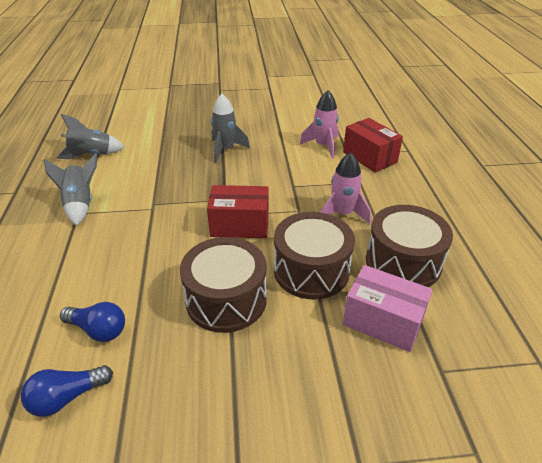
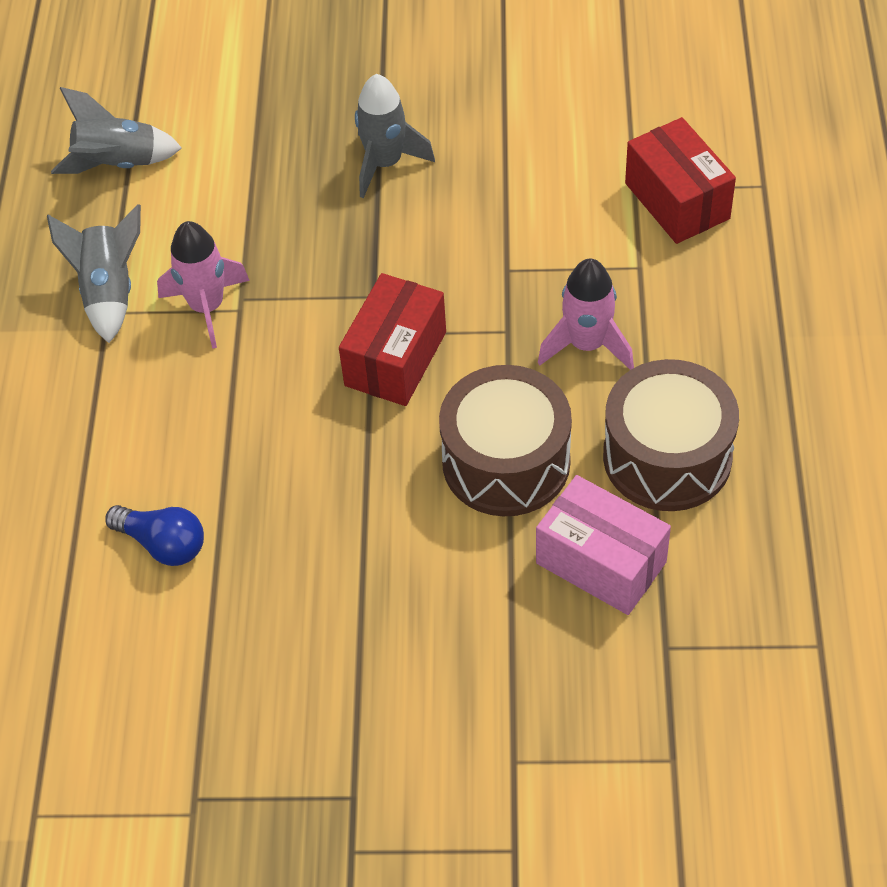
camera: 10 degrees right, 15 degrees up
blue light bulb [21,365,113,417] -> none
brown drum [180,237,267,333] -> none
red box [207,185,269,238] -> red box turned 75 degrees counterclockwise [339,273,446,406]
pink rocket [300,90,339,159] -> pink rocket moved to [157,221,250,349]

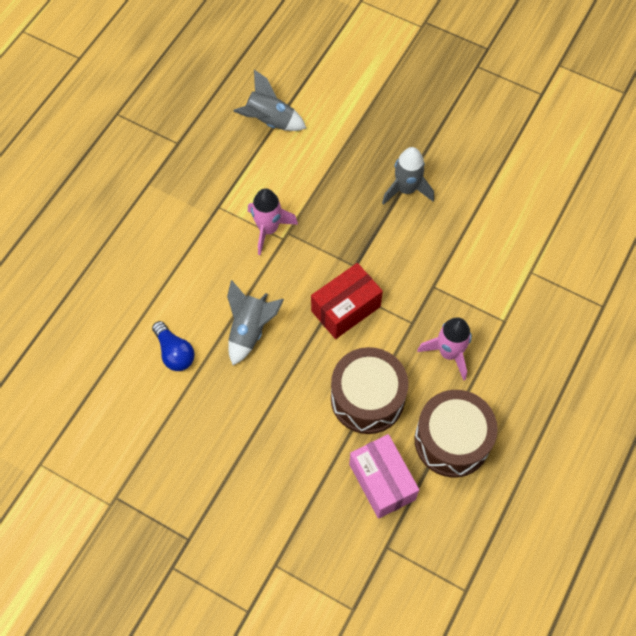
camera: 25 degrees right, 10 degrees up
grey rocket [47,204,141,343] -> grey rocket moved to [227,280,284,365]
red box [625,117,736,244] -> none

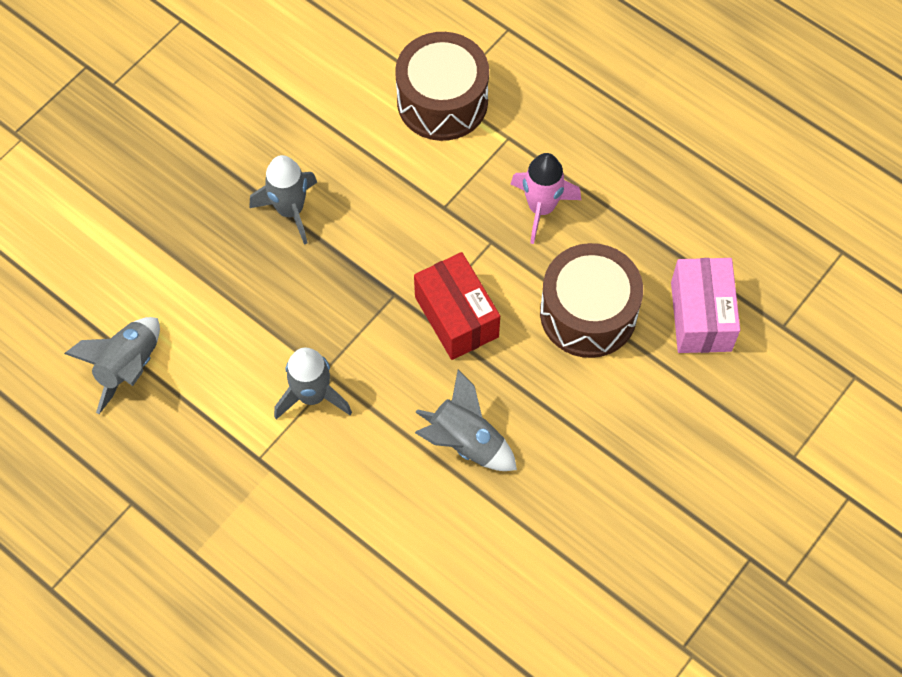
camera: 80 degrees left, 0 degrees up
blue light bulb [152,321,195,371] -> none
pink rocket [248,188,298,255] -> grey rocket [274,347,352,420]
pink box [349,434,419,519] -> pink box turned 75 degrees counterclockwise [671,258,740,353]
brown drum [414,390,498,477] -> brown drum moved to [395,32,489,141]

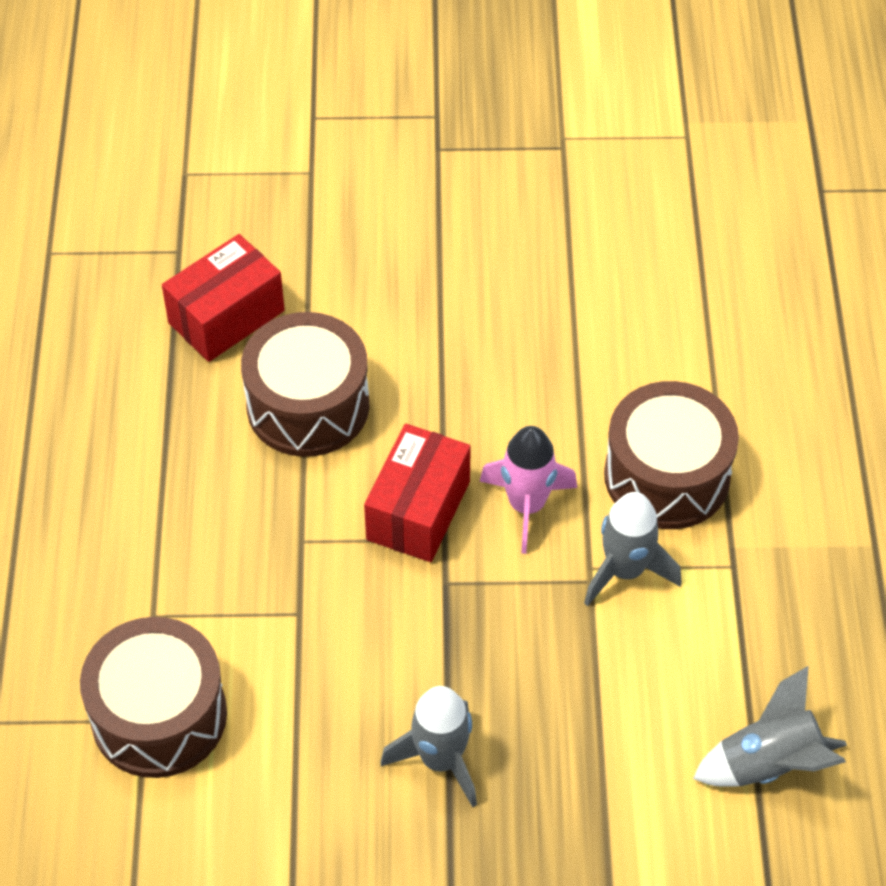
camera: 130 degrees left, 10 degrees down
grey rocket [415,370,517,471] -> none
pink rocket [511,153,581,244] -> pink rocket moved to [479,426,577,554]
pink box [671,258,740,353] -> red box [162,234,285,362]
none -> brown drum [604,381,739,529]

